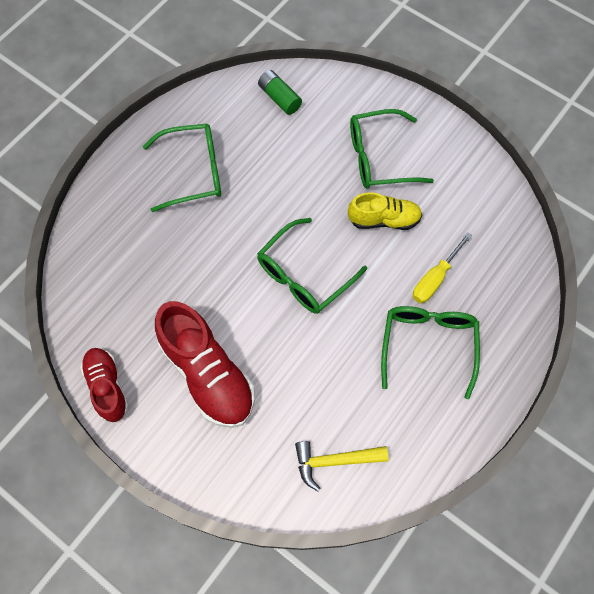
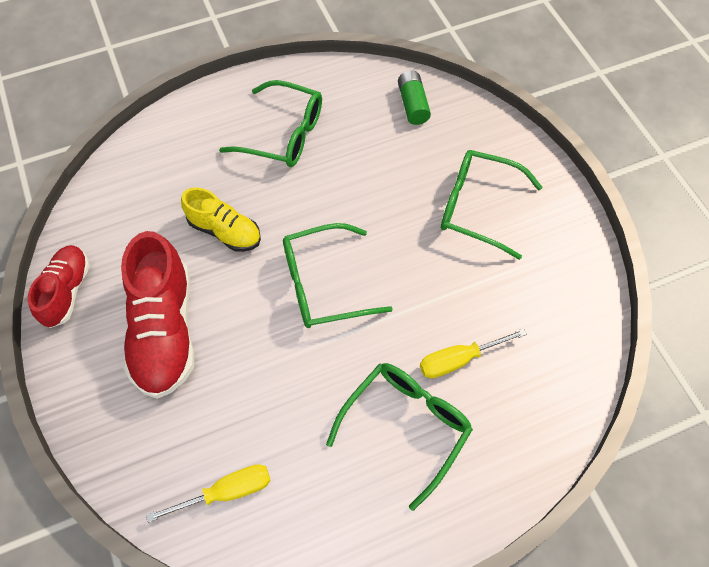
camera: 30 degrees right, 5 degrees down
yellow hammer [295,441,389,491] -> yellow screwdriver [146,464,271,523]
yellow shoe [348,192,422,230] -> yellow shoe moved to [181,187,261,252]

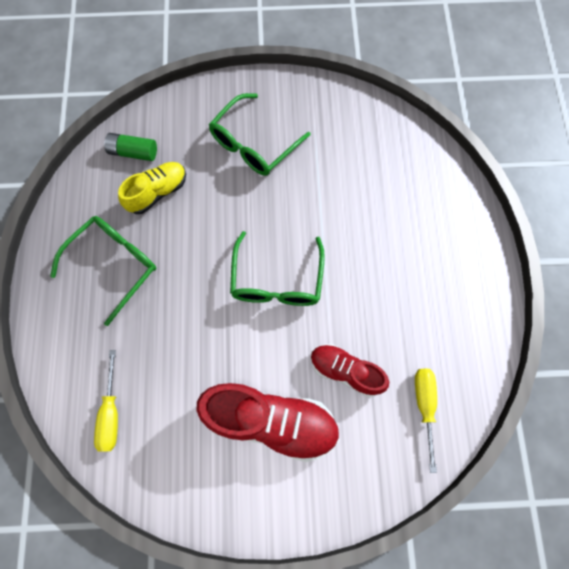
camera: 70 degrees left, 10 degrees up
red shoe [28,245,90,328] -> red shoe moved to [311,344,389,397]
yellow shoe [181,187,261,252] -> yellow shoe moved to [118,162,186,214]
green glasses [326,363,473,511] -> none
yellow screwdriver [420,328,527,378] -> yellow screwdriver moved to [94,350,118,452]

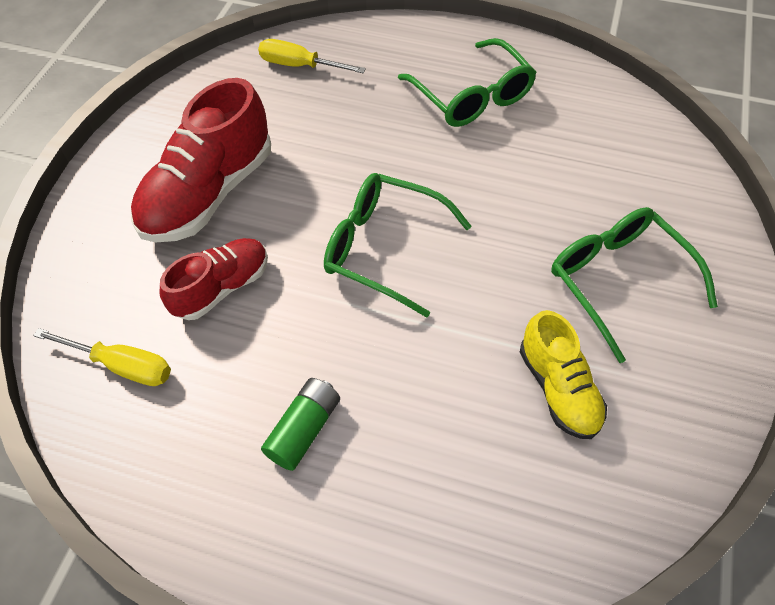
camera: 110 degrees right, 15 degrees down
green battery [104,133,157,161] -> green battery moved to [261,378,340,471]
yellow shoe [118,162,186,214] -> yellow shoe moved to [520,310,607,439]

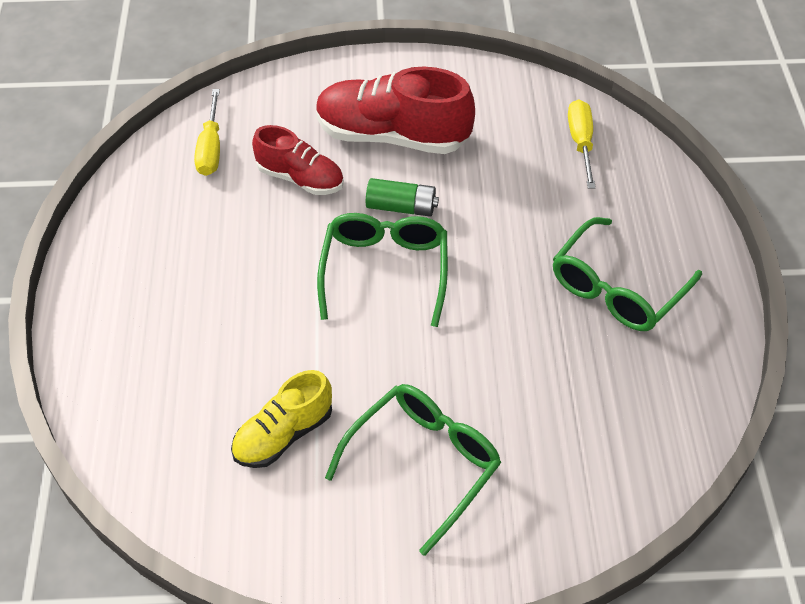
camera: 70 degrees right, 5 degrees down
green battery [261,378,340,471] -> green battery moved to [366,178,439,217]

